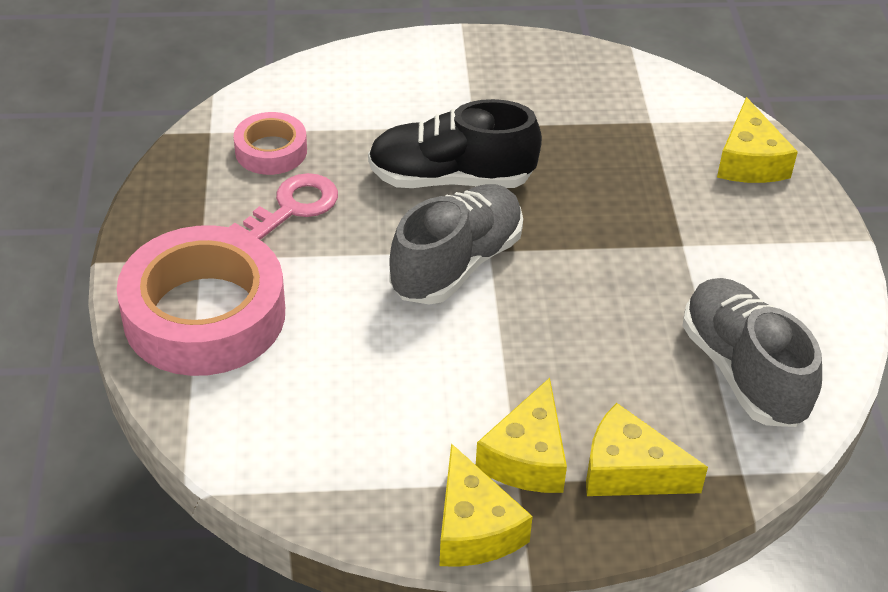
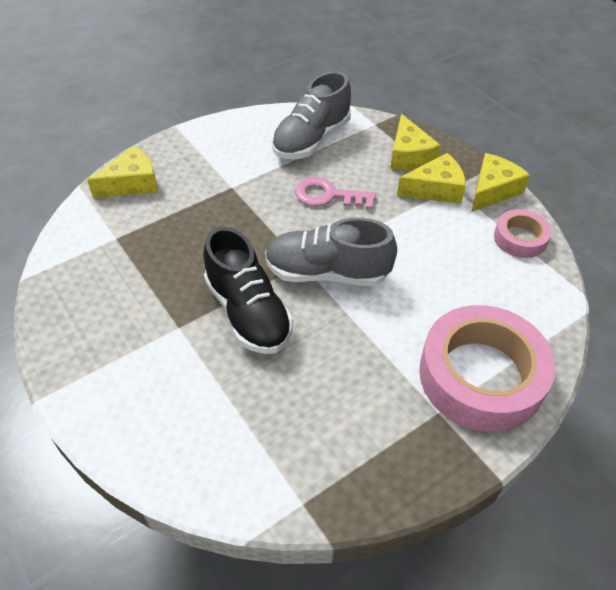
camera: 120 degrees left, 5 degrees up
pink key [230,173,338,240] -> pink key moved to [295,177,376,209]
pink tape [234,112,307,175] -> pink tape moved to [494,209,552,258]

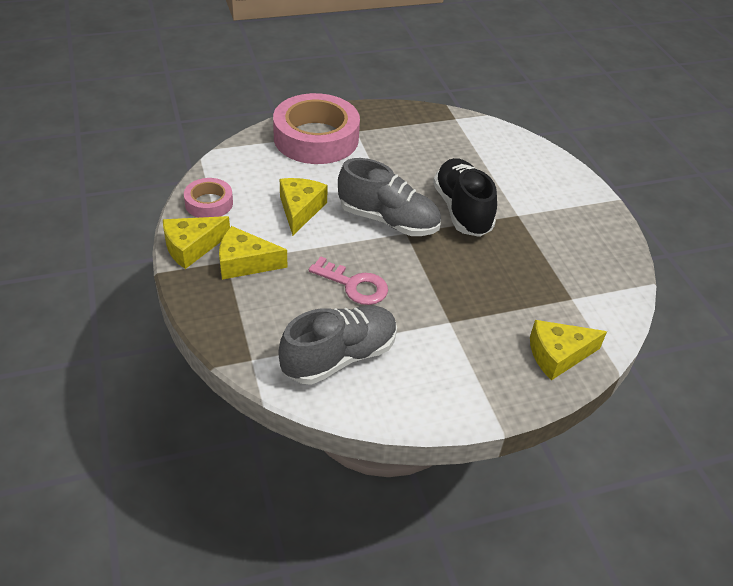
camera: 165 degrees left, 5 degrees down
yellow cheese [390,114,441,170] -> yellow cheese moved to [280,178,328,236]

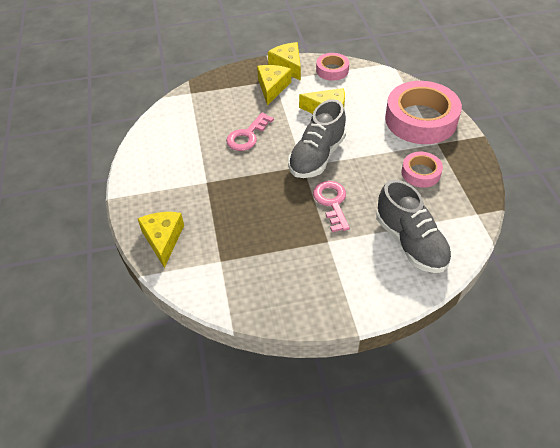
camera: 100 degrees right, 5 degrees up
grey shoe [278,306,397,385] -> grey shoe moved to [376,179,452,273]
black shoe [433,158,497,237] -> pink key [313,181,350,232]
none -> pink tape [401,152,443,188]

